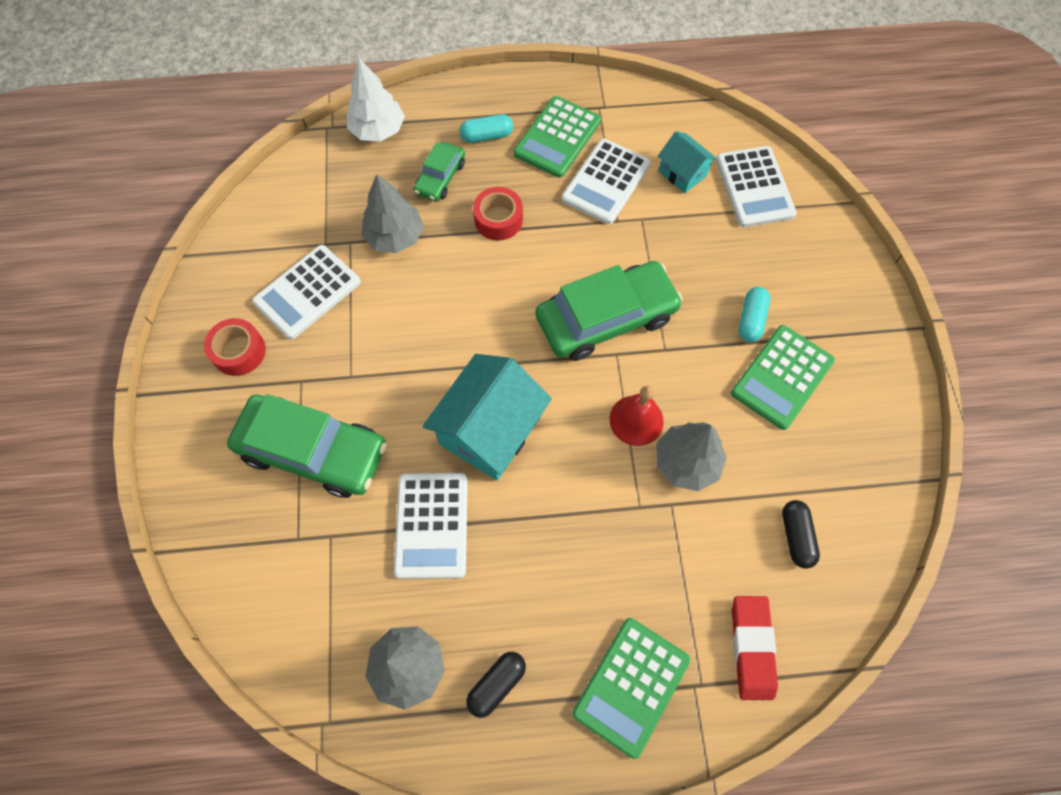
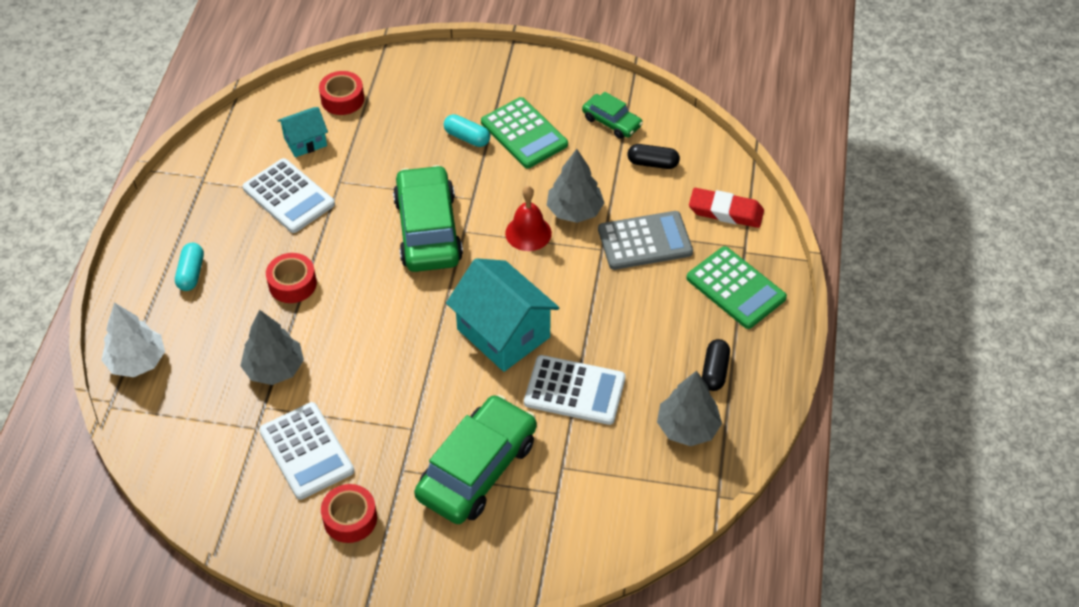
camera: 75 degrees left, 15 degrees down
green car [413,142,465,201] -> green car moved to [582,92,643,139]
black capsule [466,652,526,718] -> black capsule turned 45 degrees clockwise [702,339,730,391]
green calculator [514,96,601,178] -> none
white calculator [716,146,797,227] -> red tape [319,71,364,115]
none -> grey calculator [598,211,693,270]

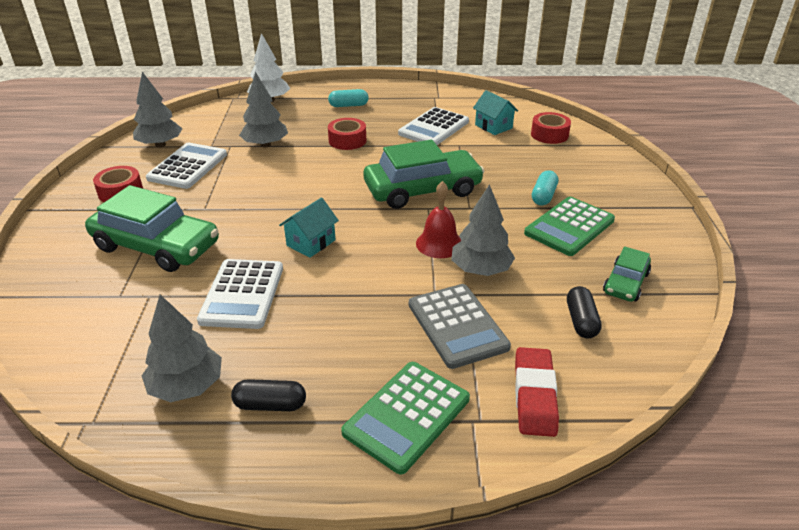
camera: 80 degrees right, 15 degrees down
white calculator [259,402,354,500] -> white calculator turned 150 degrees clockwise [146,143,227,189]
turquoise house [446,258,560,372] -> turquoise house [279,198,339,258], size x0.54
none -> grey tree [133,72,183,147]

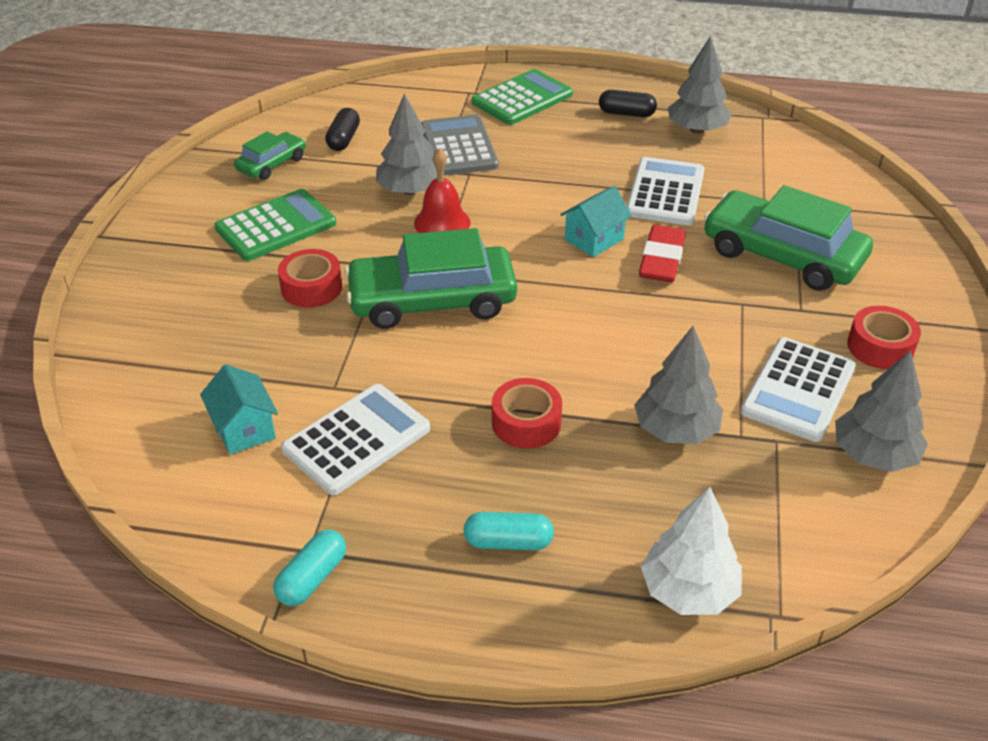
camera: 170 degrees left, 5 degrees up
red eraser [515,347,559,437] -> red eraser moved to [639,225,686,283]
red tape [531,112,571,144] -> red tape moved to [278,249,342,308]
turquoise capsule [532,170,558,205] -> turquoise capsule moved to [273,530,346,606]

